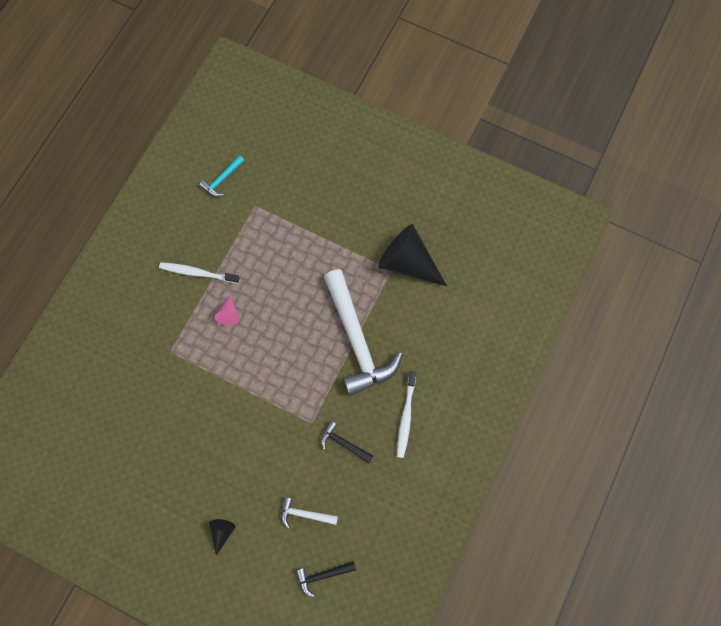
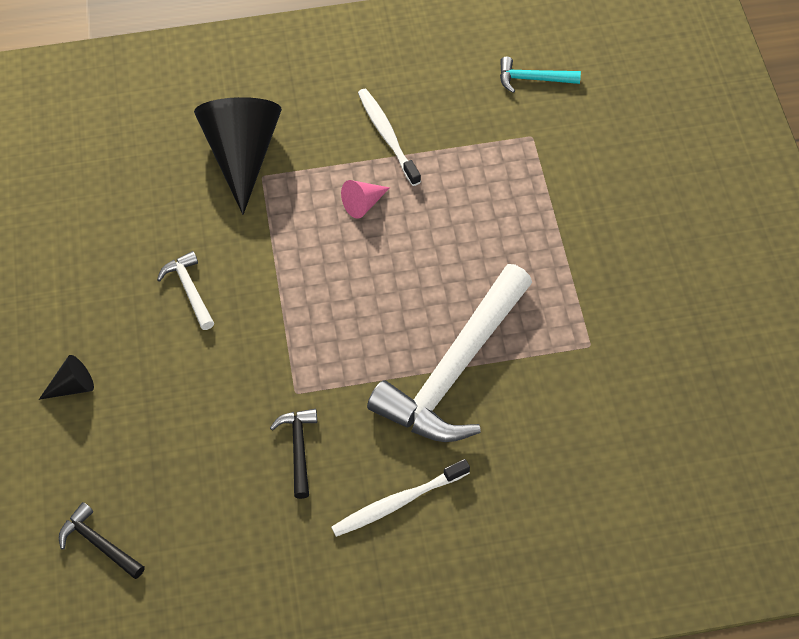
camera: 55 degrees right, 15 degrees down
white hammer [281,497,338,528] -> white hammer moved to [157,251,214,330]
black cone [378,224,447,286] -> black cone moved to [194,97,282,215]

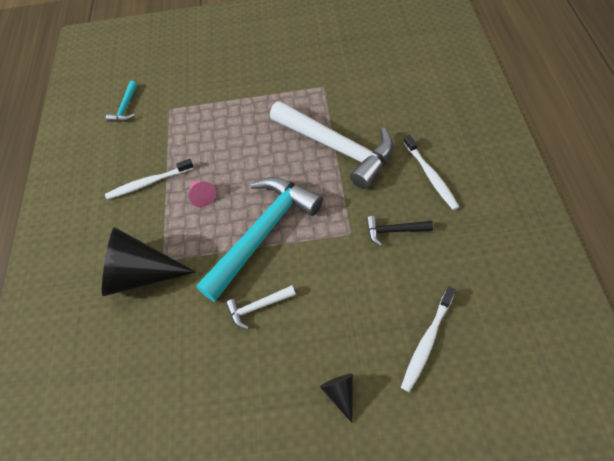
camera: 80 degrees left, 0 degrees up
black hammer [59,502,145,579] -> none
none -> turquoise hammer [196,177,323,302]
none -> white toothbrush [401,287,456,392]

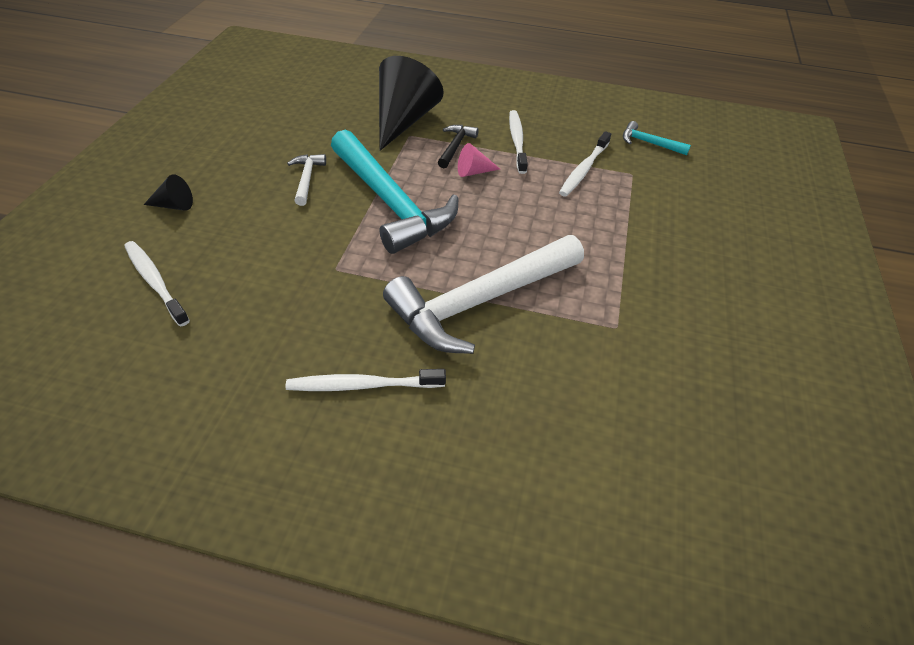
camera: 100 degrees right, 10 degrees down
black hammer [366,216,433,246] -> black hammer moved to [438,125,479,168]
none -> white toothbrush [559,131,611,196]

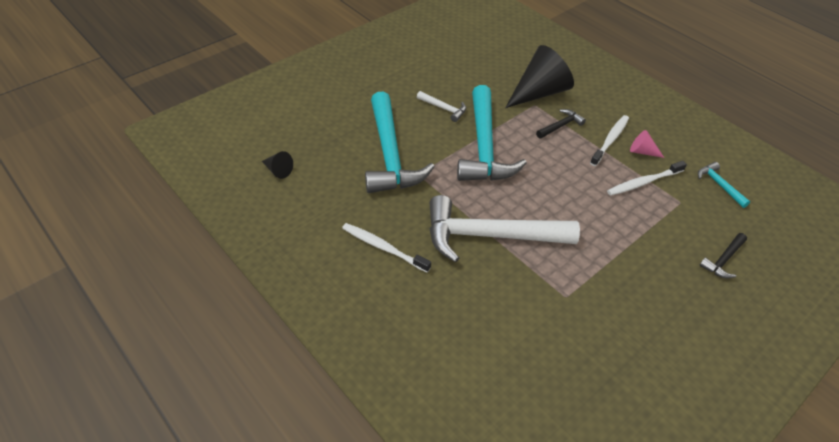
camera: 35 degrees right, 0 degrees up
white toothbrush [124,241,190,327] -> none
black cone [144,174,193,211] -> black cone moved to [262,151,293,179]
white hammer [287,154,326,206] -> white hammer turned 90 degrees clockwise [417,91,466,122]
pink cone [458,143,500,177] -> pink cone moved to [630,130,664,158]
none -> turquoise hammer [365,91,435,193]
none -> black hammer [699,233,747,278]

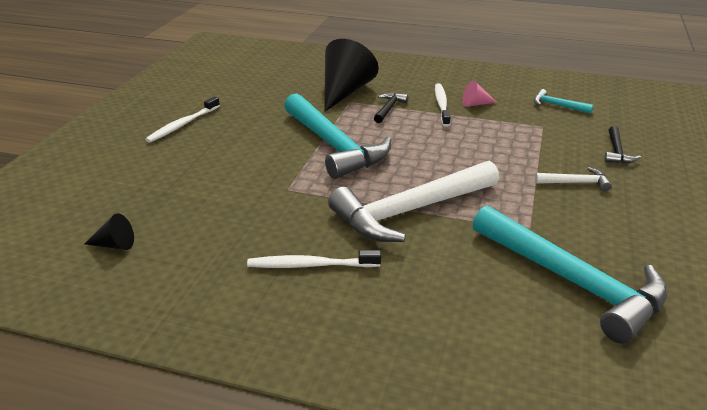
camera: 30 degrees left, 15 degrees down
turquoise hammer [365,91,435,193] -> turquoise hammer moved to [473,205,668,344]
white hammer [417,91,466,122] -> white hammer moved to [535,167,612,191]
white toothbrush [607,161,687,196] -> white toothbrush moved to [145,97,220,143]

